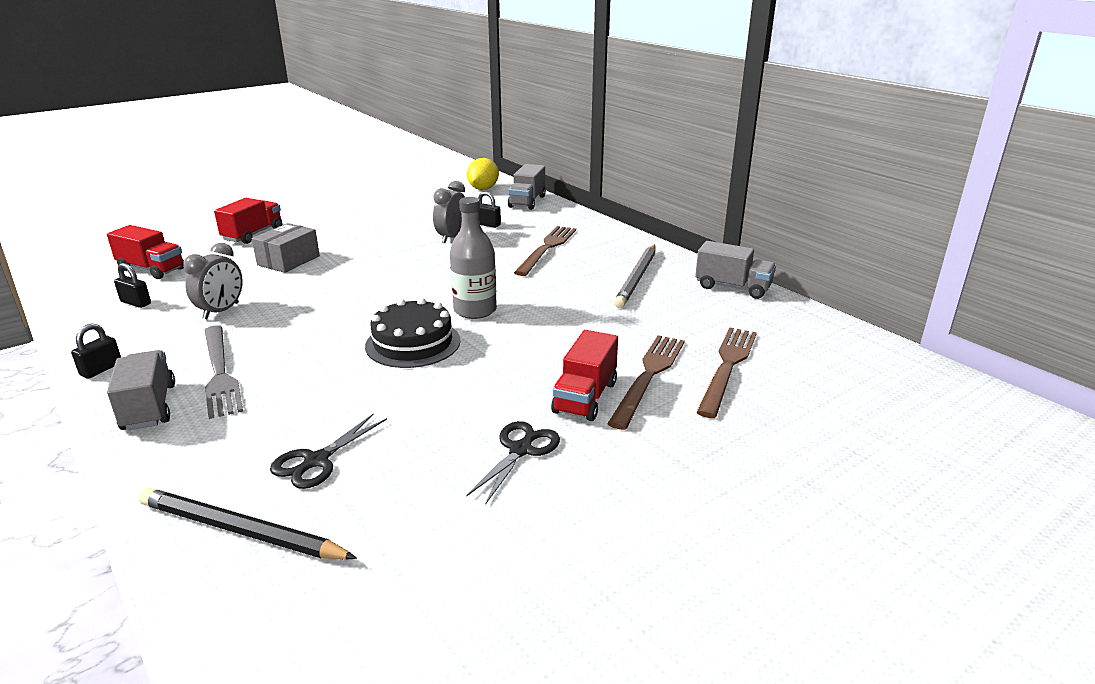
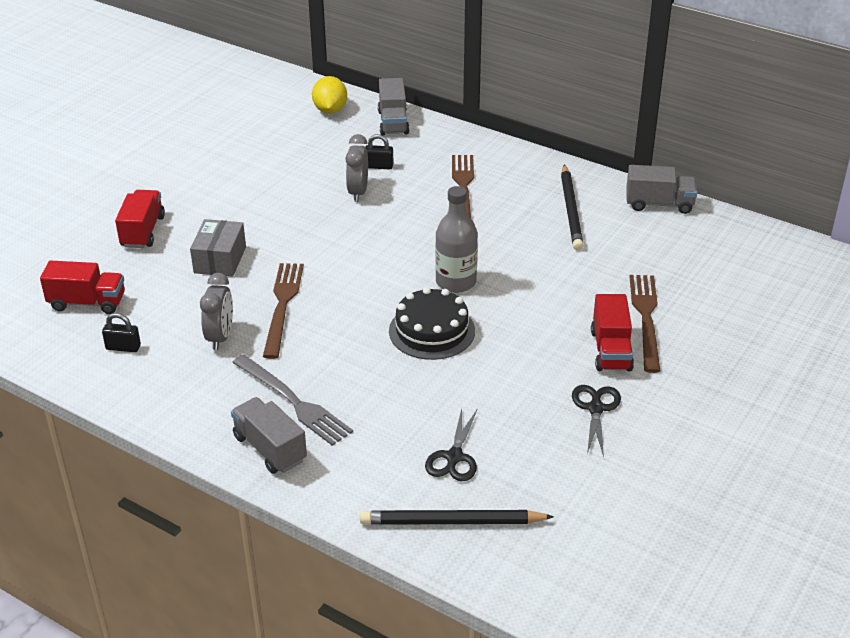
camera: 20 degrees left, 10 degrees up
black padlock [71,323,121,379] -> none
grey pencil [614,245,656,308] -> black pencil [561,165,584,251]
brown fork [696,328,757,418] -> brown fork moved to [263,263,304,359]

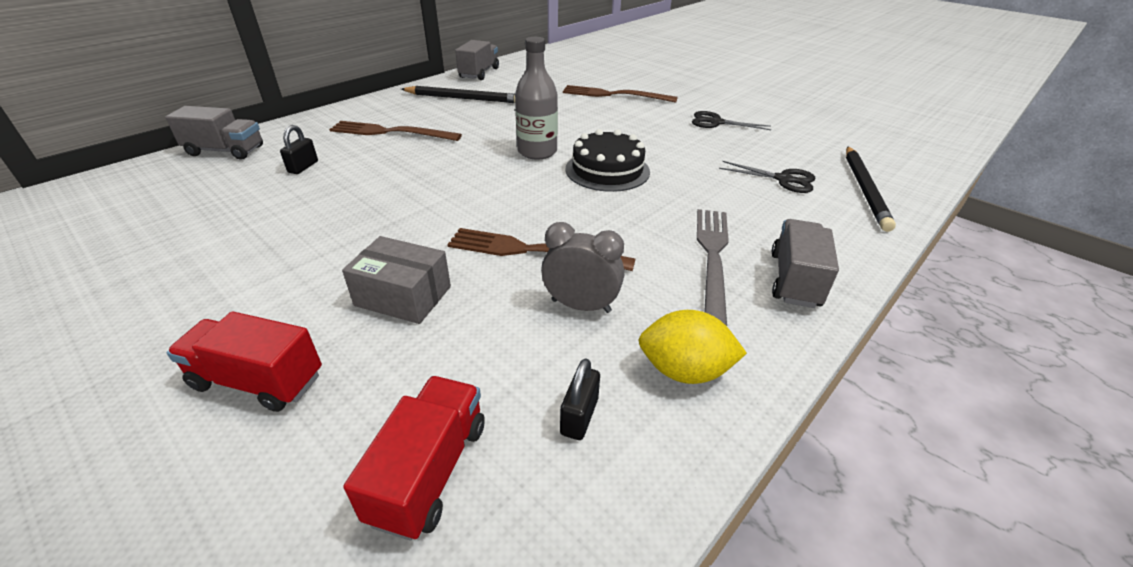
camera: 80 degrees left, 0 degrees up
grey truck [231,397,307,474] -> grey truck turned 135 degrees clockwise [772,219,839,308]
grey fork [232,354,353,446] -> grey fork turned 45 degrees counterclockwise [697,209,729,326]
yellow lemon [312,76,347,114] -> yellow lemon moved to [638,310,747,384]
grey clock [345,134,368,202] -> none
red truck [591,294,634,371] -> none

